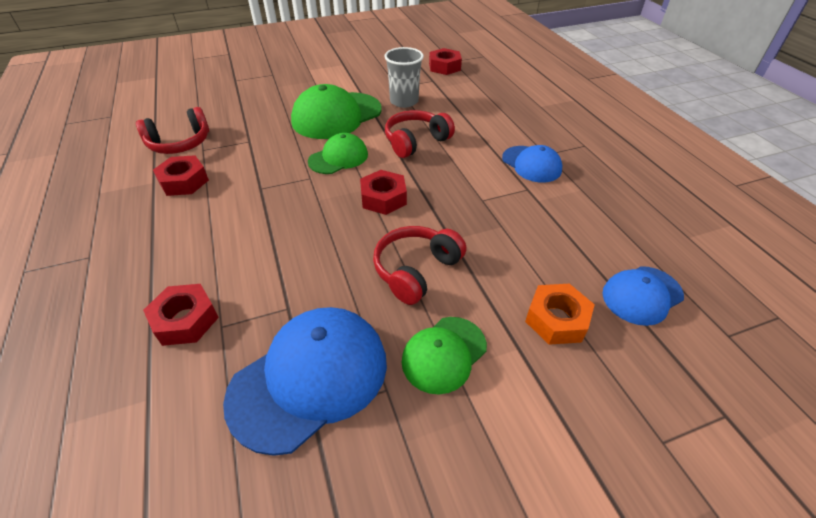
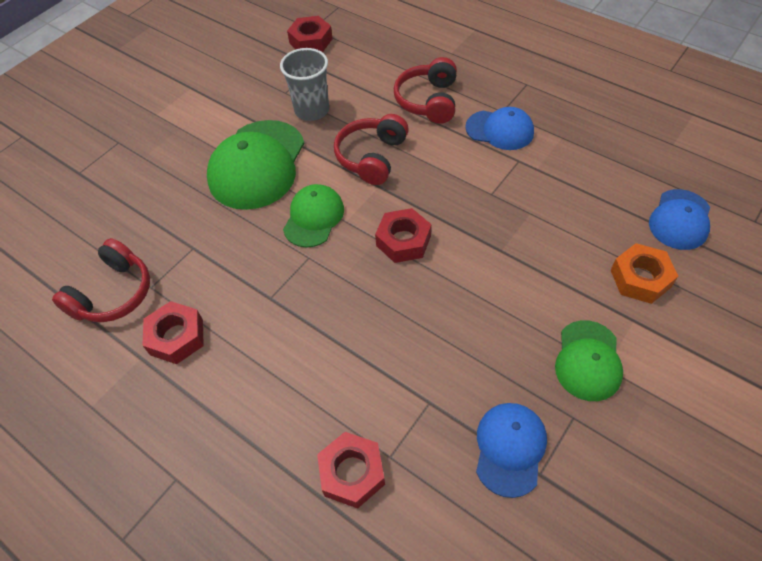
camera: 30 degrees left, 10 degrees up
blue cap [223,307,387,456] -> blue cap [476,403,547,498], size x0.59
red headphones [373,226,466,305] -> red headphones moved to [394,57,457,124]

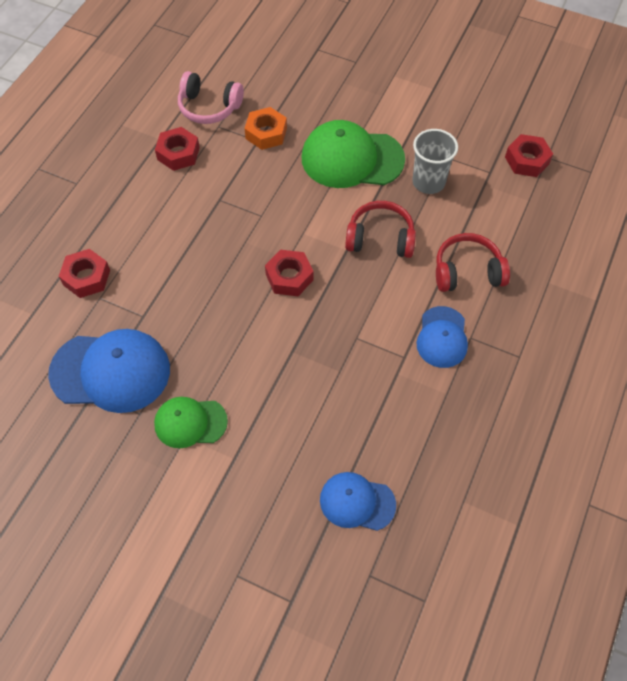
camera: 75 degrees right, 5 degrees up
red headphones [52,238,150,322] -> pink headphones [178,71,244,124]
green cap [283,184,344,248] -> none
blue cap [476,403,547,498] -> blue cap [48,329,170,413], size x1.70
orange nut [611,243,678,304] -> orange nut moved to [245,107,287,150]

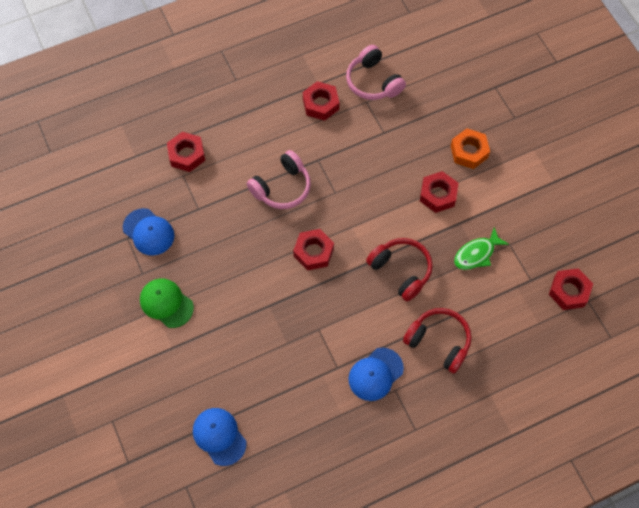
camera: 40 degrees right, 5 degrees up
blue cap [48,329,170,413] -> blue cap [123,208,174,256], size x0.59
orange nut [245,107,287,150] -> orange nut moved to [451,128,490,169]
green cap [301,120,405,188] -> red nut [420,171,458,213]
grey cup [412,129,458,194] -> green fish [454,227,509,270]
none -> pink headphones [247,150,311,209]

